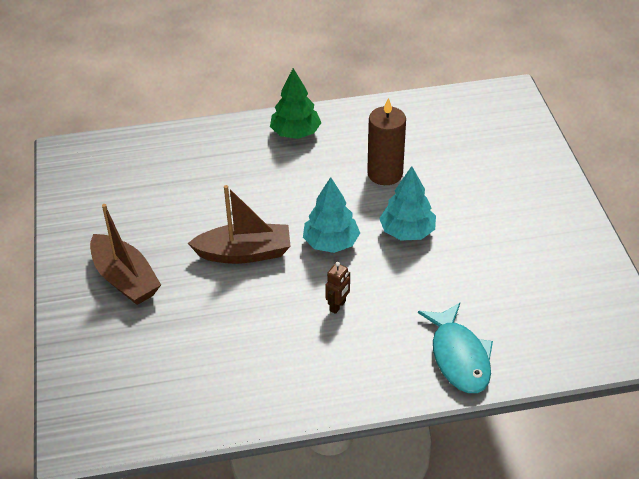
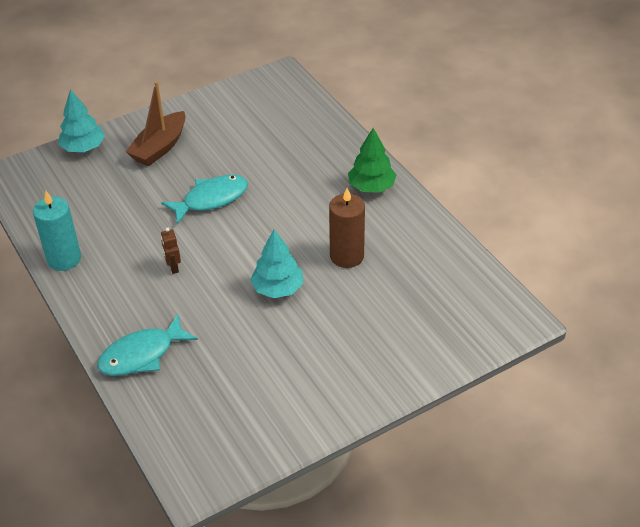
camera: 70 degrees right, 0 degrees up
brown boat [188,185,291,264] -> turquoise fish [161,175,248,225]
turquoise tree [303,177,360,253] -> turquoise tree moved to [58,89,105,152]
brown robot [325,262,350,314] -> brown robot turned 60 degrees clockwise [161,228,181,274]
none -> turquoise candle [33,191,81,271]

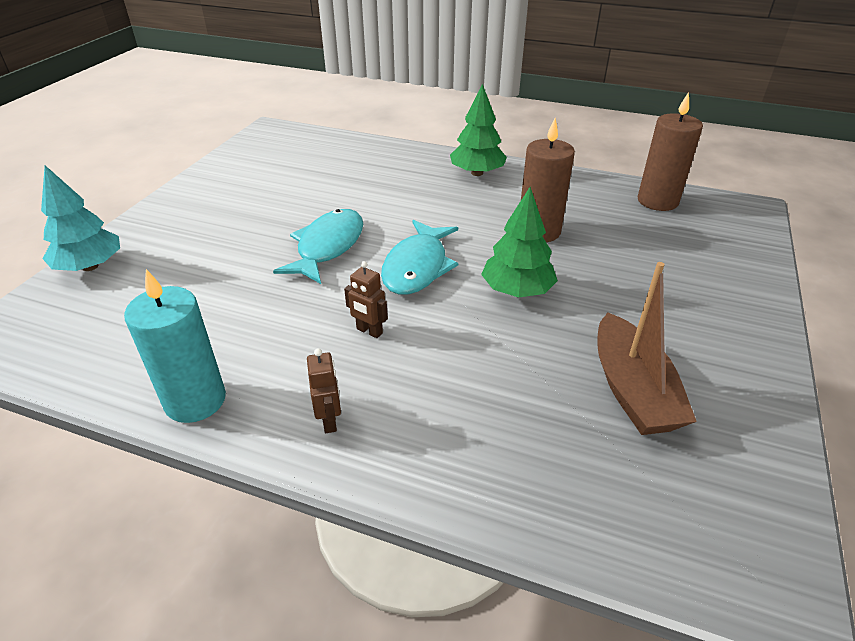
camera: 40 degrees left, 5 degrees down
turquoise fish [97,314,198,376] -> turquoise fish moved to [381,220,458,295]
brown boat [126,81,186,166] -> brown boat moved to [597,262,697,435]
turquoise tree [250,230,303,298] -> green tree [481,187,558,298]
none -> brown robot [307,348,341,433]
none -> brown candle [638,92,703,211]

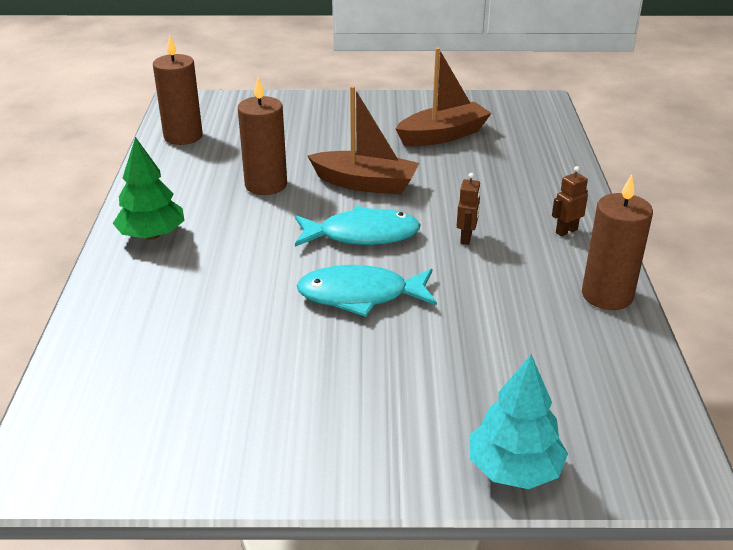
camera: 110 degrees left, 5 degrees down
turquoise candle [124,269,226,423] -> brown candle [582,174,653,310]
green tree [481,187,558,298] -> brown boat [308,86,419,195]

